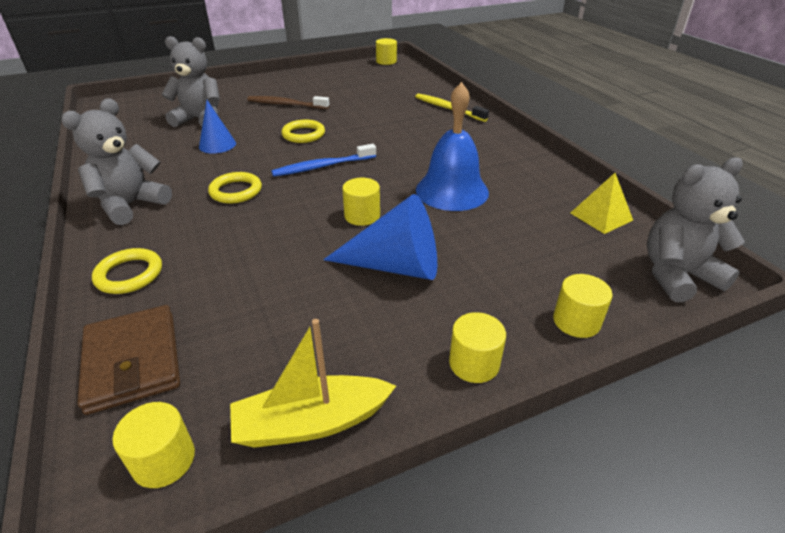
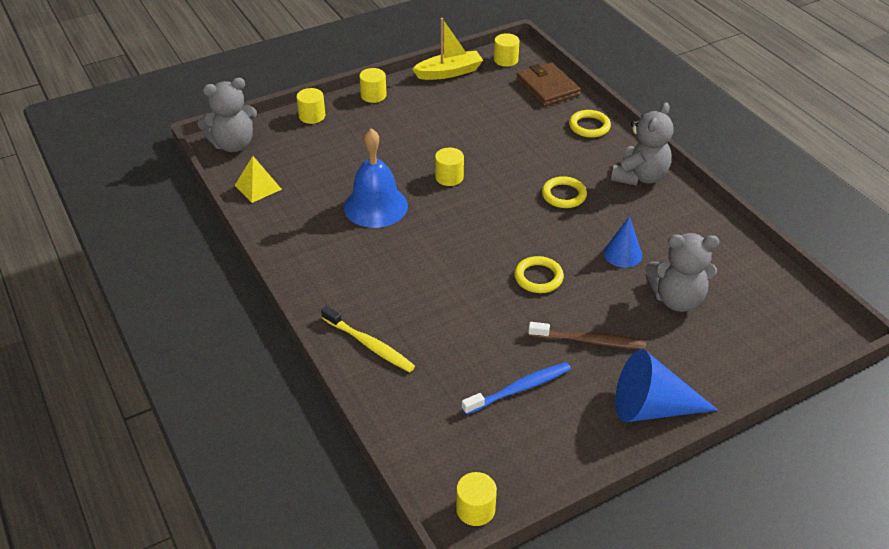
camera: 175 degrees right, 5 degrees up
blue toothbrush [271,144,376,177] -> blue toothbrush moved to [462,362,571,415]
blue cone [323,194,437,280] -> blue cone moved to [615,349,718,422]

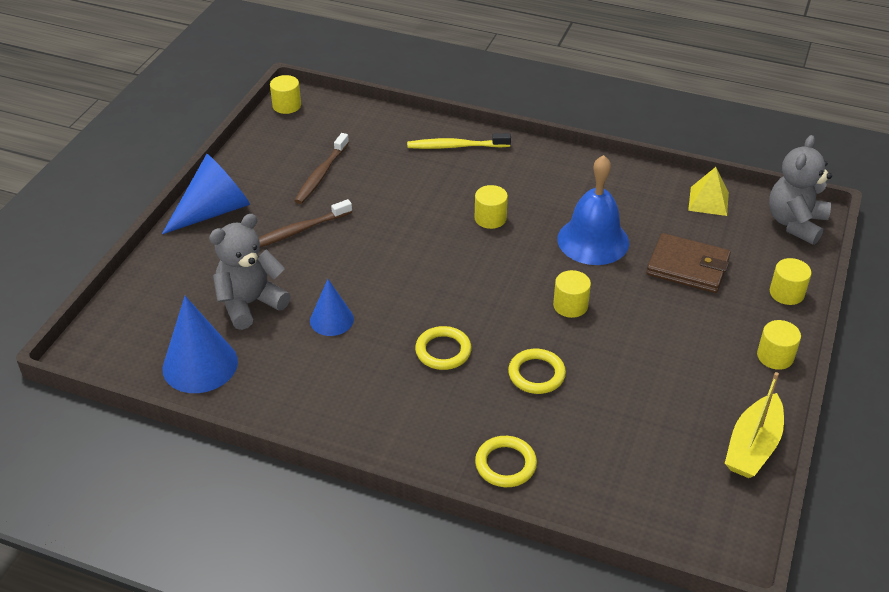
camera: 140 degrees right, 0 degrees up
blue toothbrush [462,362,571,415] -> brown toothbrush [294,133,349,204]
yellow cylinder [494,33,520,67] -> yellow cylinder moved to [475,185,508,229]
yellow ring [514,256,564,293] -> yellow ring moved to [508,349,566,394]
brown wallet [516,62,581,106] -> brown wallet moved to [646,233,731,293]
grey teddy bear [611,102,673,186] -> none
none -> blue cone [162,296,238,393]

